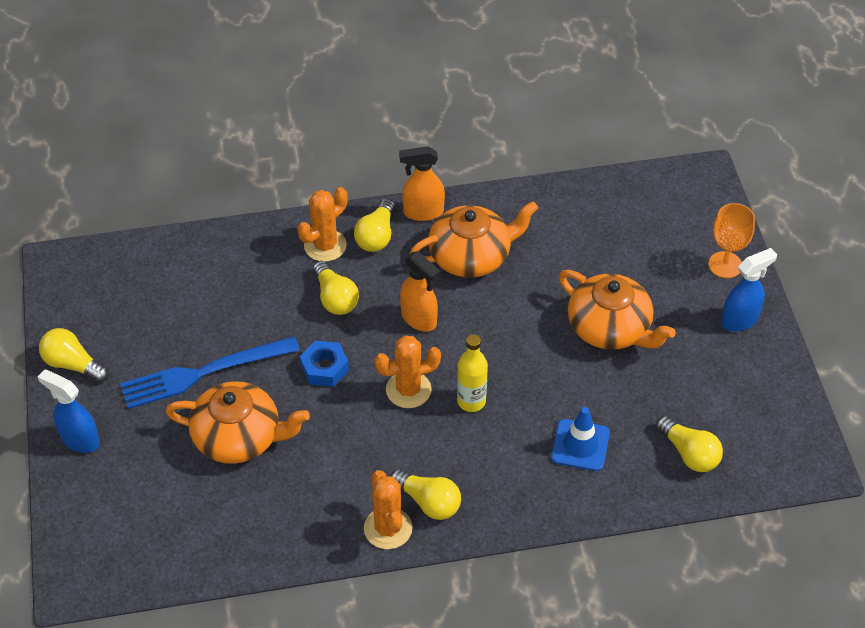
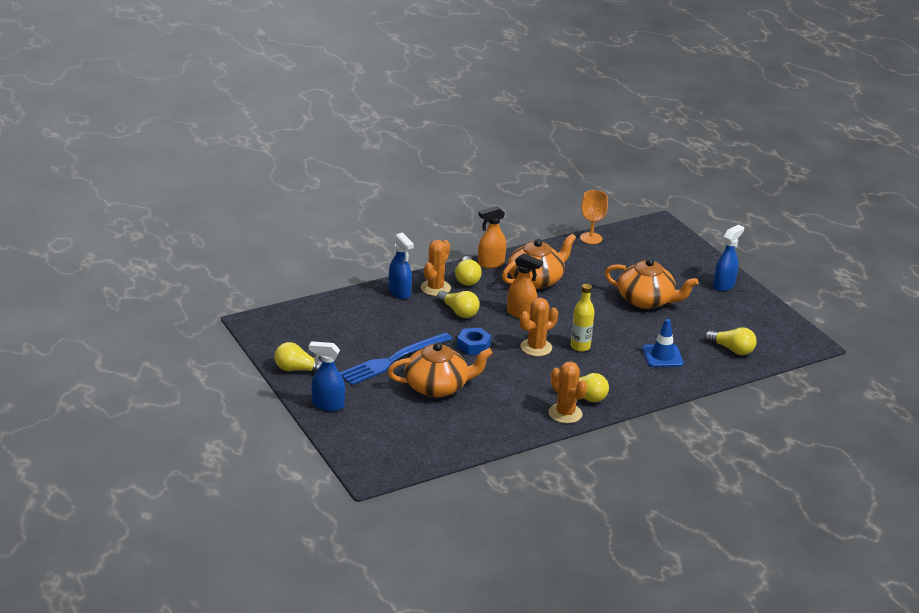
camera: 20 degrees left, 20 degrees down
orange goblet [708,203,755,278] -> orange goblet moved to [580,190,608,244]
none -> blue spray bottle [389,233,414,299]

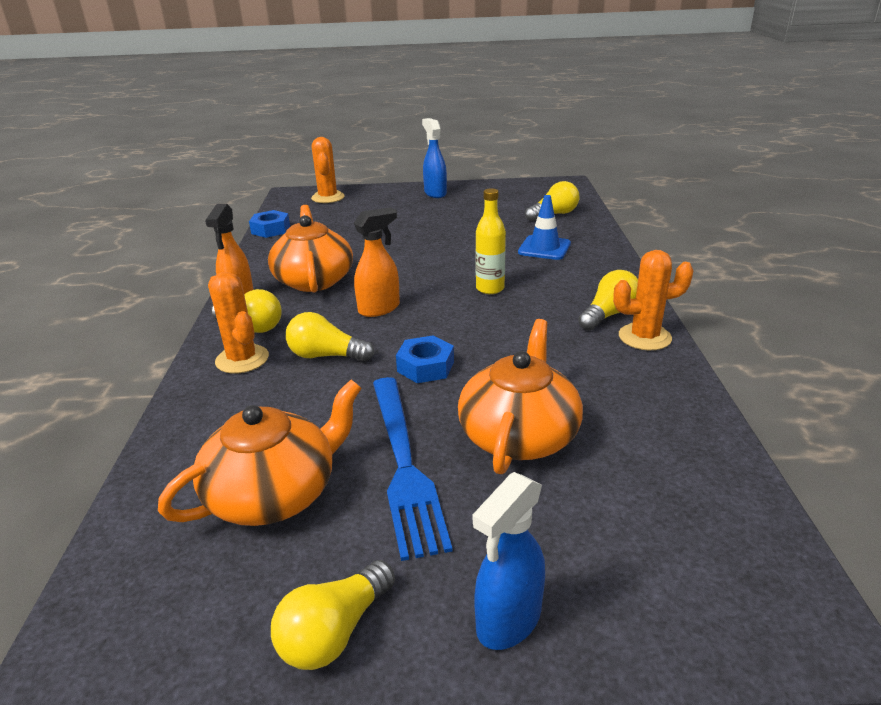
camera: 60 degrees left, 0 degrees up
blue spray bottle [389,233,414,299] -> none
yellow light bulb [437,291,480,318] -> yellow light bulb turned 150 degrees counterclockwise [286,312,374,361]
orange cactus [520,298,558,356] -> orange cactus moved to [311,137,345,203]
orange goblet [580,190,608,244] -> blue nut [249,210,290,238]
orange teapot [605,258,698,309] -> orange teapot moved to [158,380,362,526]

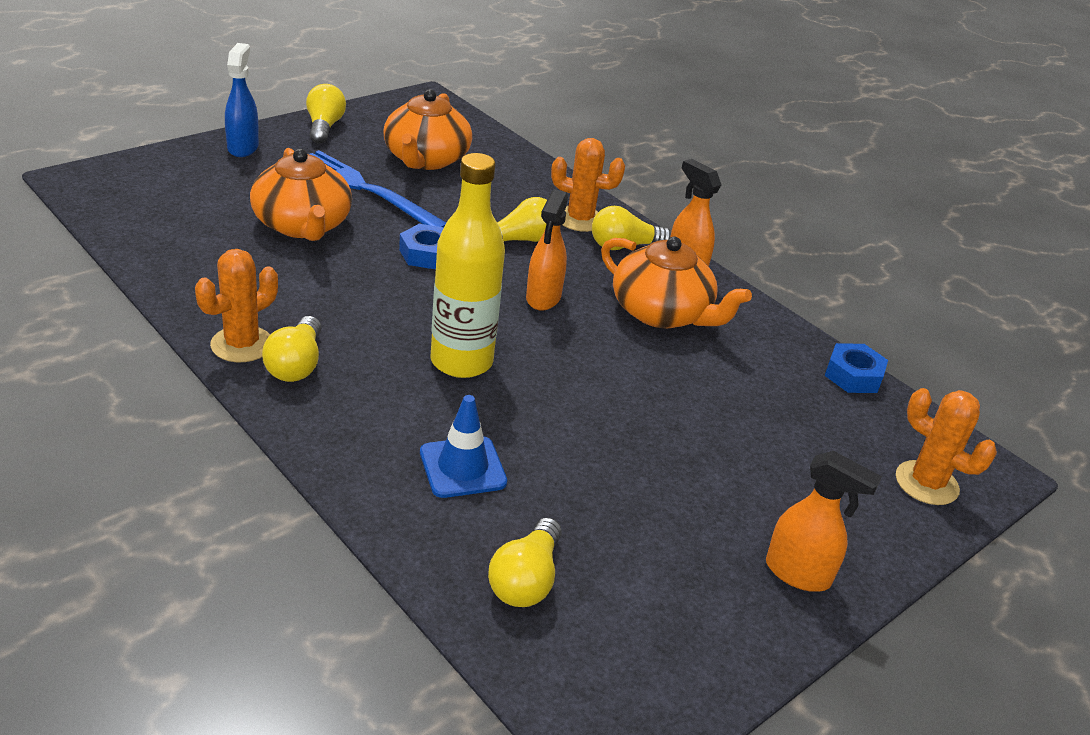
camera: 135 degrees right, 5 degrees up
blue spray bottle [422,118,447,198] -> orange spray bottle [766,451,882,592]
yellow bottle [476,188,506,294] -> yellow bottle [430,153,505,378], size x1.67

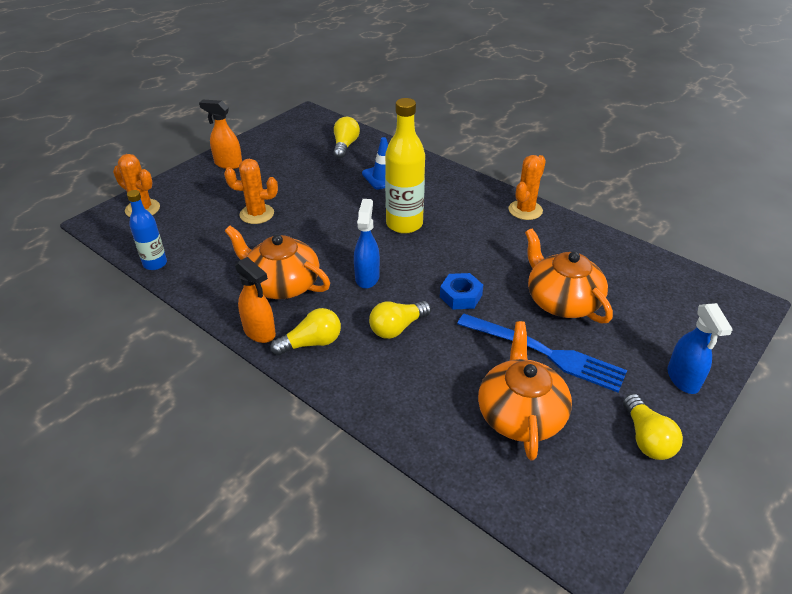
camera: 175 degrees right, 5 degrees up
yellow light bulb [262,316,321,382] -> none
orange spray bottle [526,189,568,311] -> blue spray bottle [354,199,380,289]
orange cactus [551,138,625,232] -> orange cactus moved to [224,159,278,224]
blue nut [825,343,888,393] -> blue bottle [127,190,167,270]

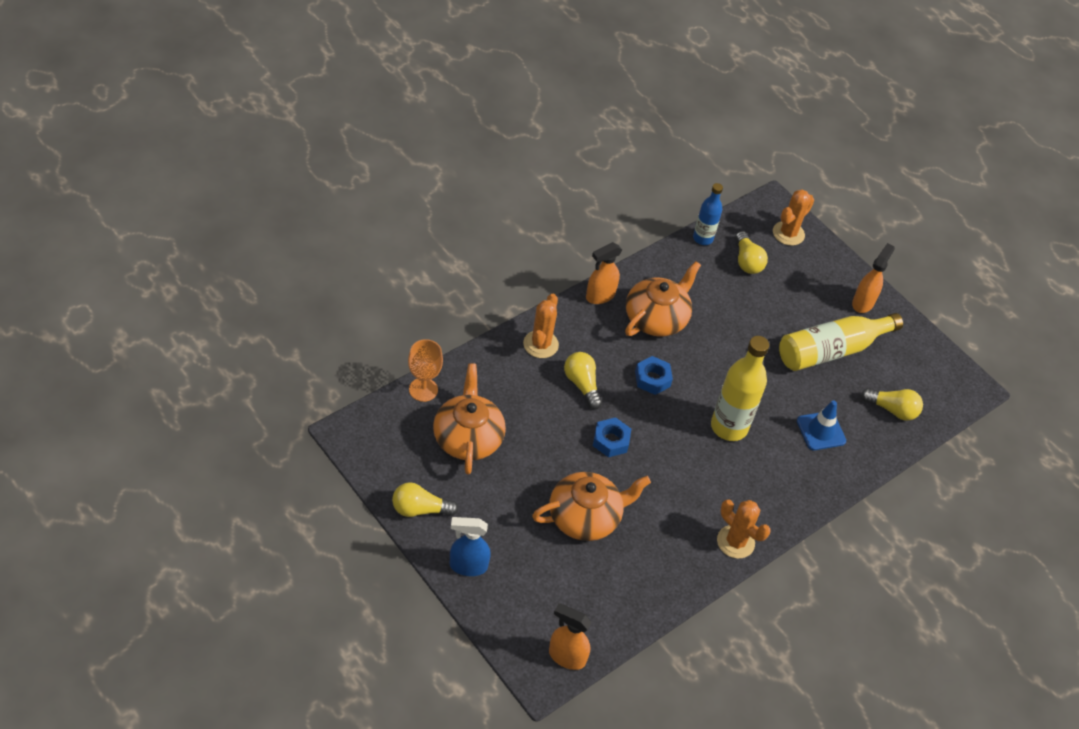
camera: 95 degrees right, 10 degrees up
orange cactus [224,159,278,224] -> orange cactus moved to [523,294,559,358]
yellow light bulb [270,308,341,356] -> yellow light bulb moved to [735,231,768,274]
blue spray bottle [354,199,380,289] -> blue nut [635,356,673,395]
blue fork [457,314,627,392] -> none
orange teapot [478,321,572,460] -> orange teapot turned 105 degrees counterclockwise [433,363,506,474]
none -> orange goblet [408,339,443,402]
none -> orange spray bottle [549,603,592,670]
none -> yellow bottle [779,313,903,371]

